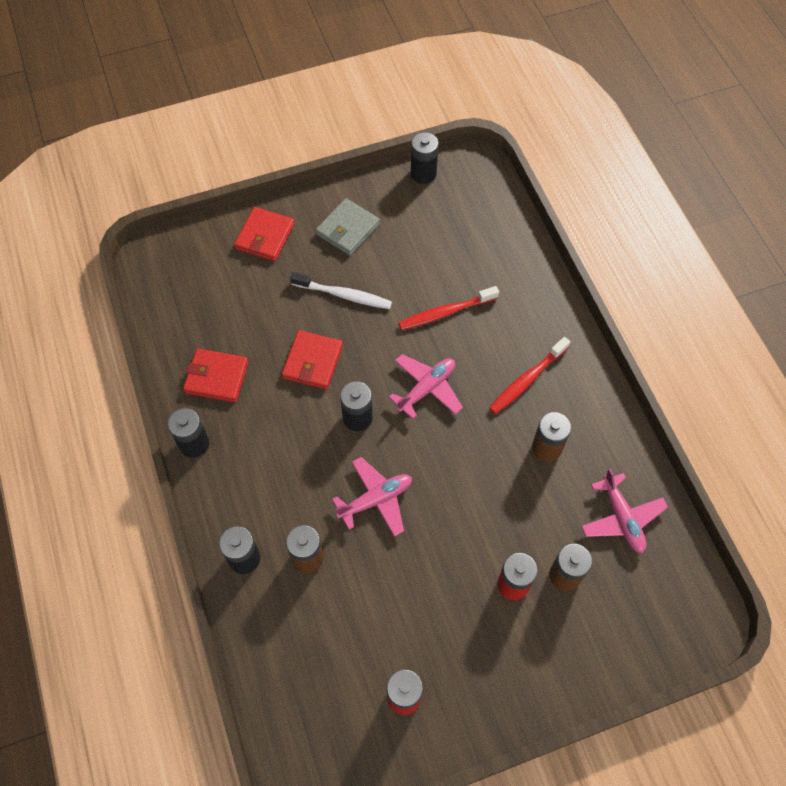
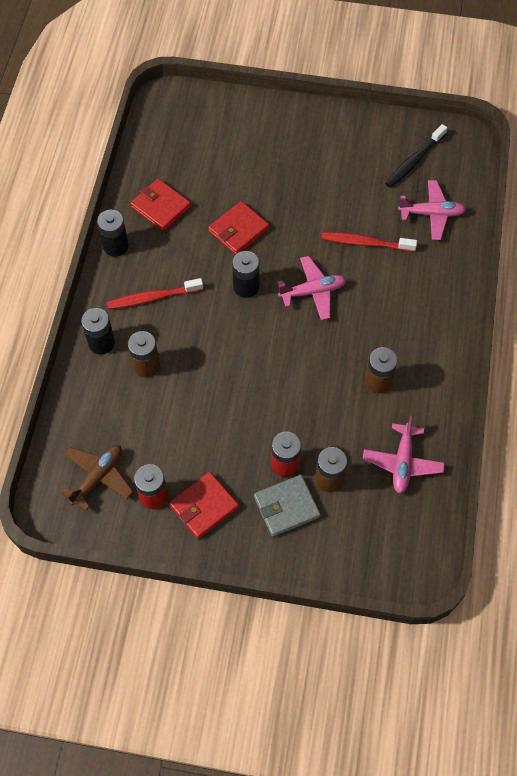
camera: 30 degrees right, 0 degrees up
red wallet [234,207,294,261] -> red wallet moved to [169,472,239,539]
white toothbrush [290,272,392,309] -> none
grey wallet [316,198,380,255] -> grey wallet moved to [254,475,321,537]
pink plane [332,457,412,537] -> pink plane moved to [398,180,466,240]
black battery [411,132,439,184] -> none
red toothbrush [489,337,570,414] -> red toothbrush moved to [107,278,203,309]
none -> brown plane [61,445,133,511]
none -> black toothbrush [385,124,447,188]

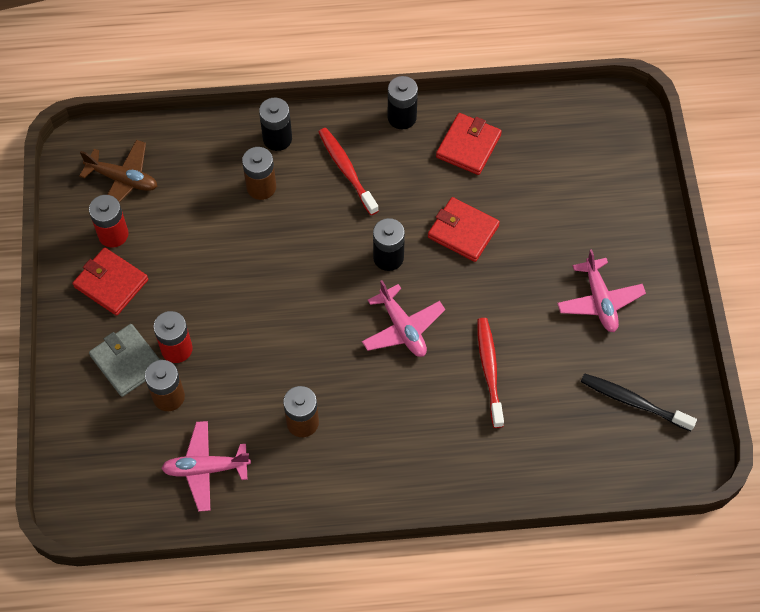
camera: 75 degrees right, 0 degrees up
pink plane [398,180,466,240] -> pink plane moved to [557,249,646,332]

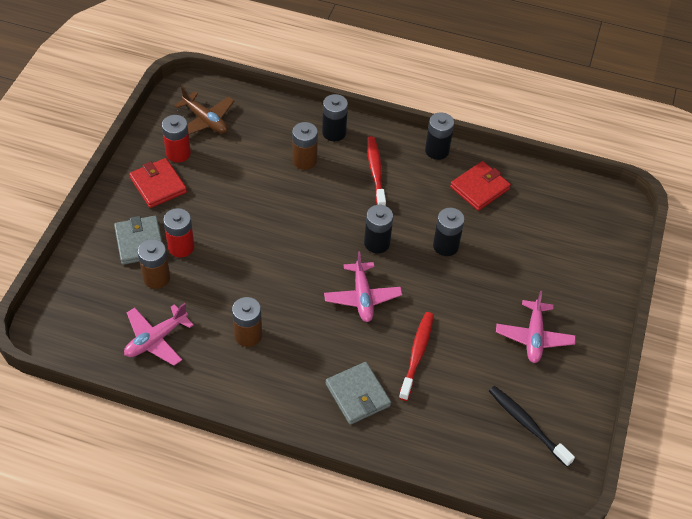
camera: 20 degrees right, 10 degrees down
pink plane [161,421,251,512] -> pink plane turned 60 degrees counterclockwise [124,303,194,366]
red wallet [428,197,500,262] -> black battery [433,208,465,256]
none -> grey wallet [326,362,391,425]

